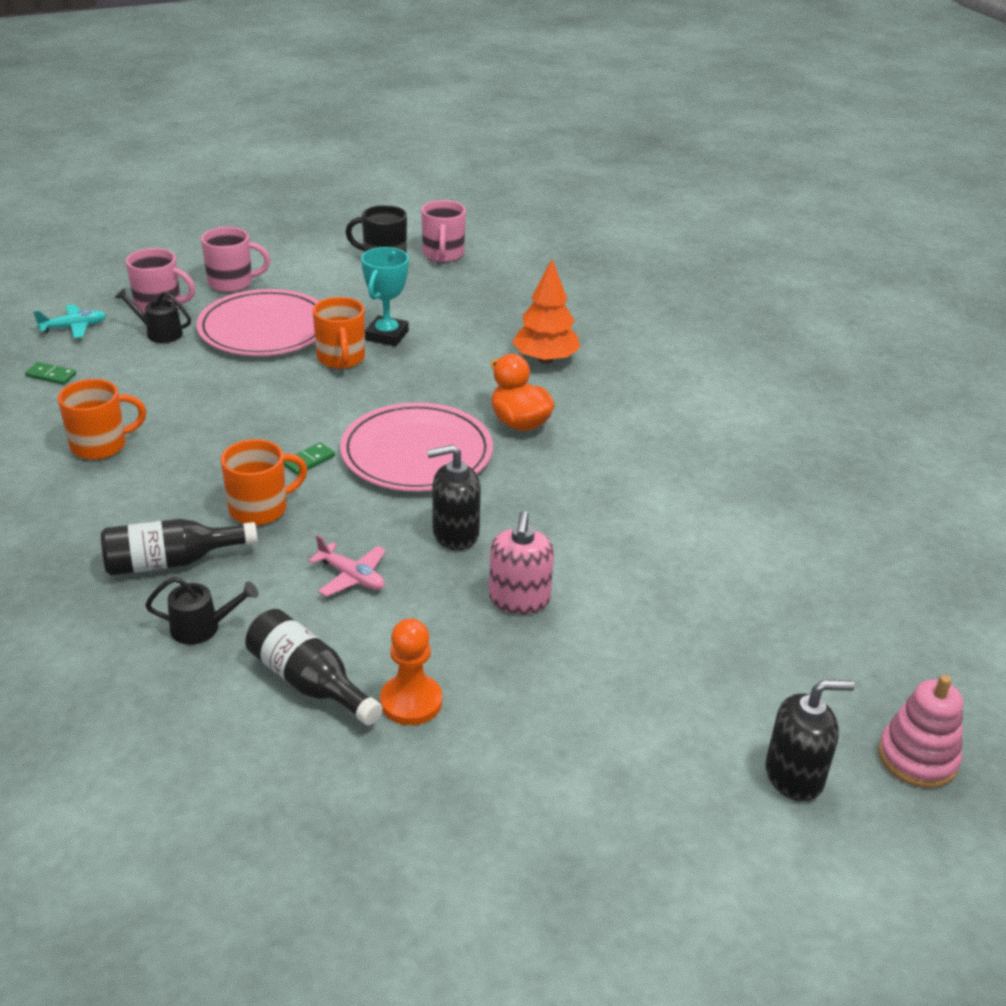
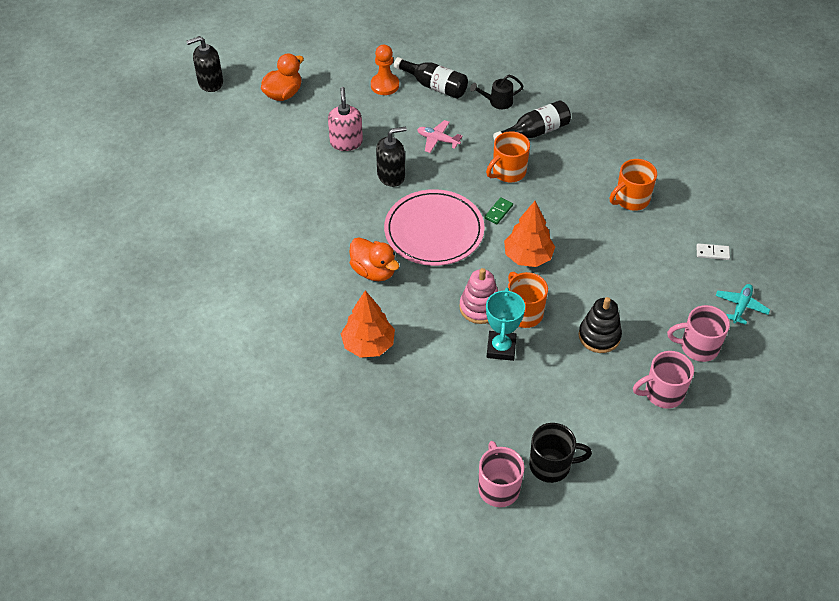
camera: 170 degrees right, 15 degrees up
green domino [25,362,76,385] -> white domino [696,243,730,260]
turquoise plane [33,304,106,338] -> turquoise plane turned 150 degrees clockwise [715,284,770,325]
black watering can [115,288,191,343] -> none
pink plate [196,289,319,356] -> black stacking toy [579,297,622,353]
pink stacking toy [878,675,963,788] -> pink stacking toy moved to [459,268,498,324]
none -> orange duck [261,53,304,101]
none -> orange tree [504,201,555,267]

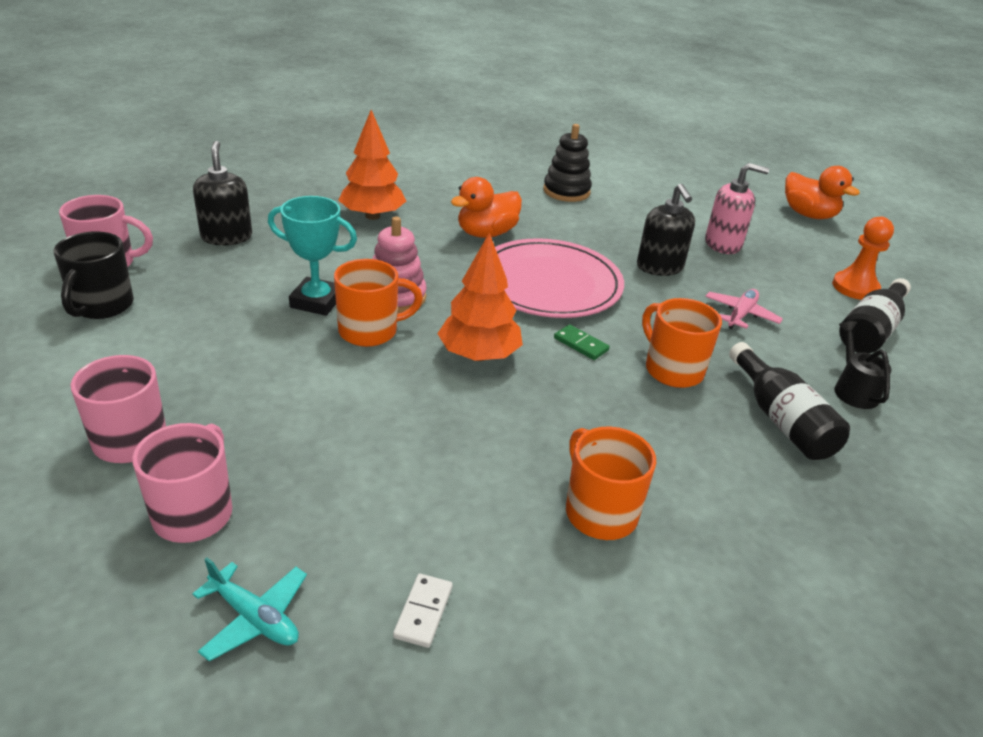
camera: 95 degrees right, 15 degrees down
black soap dispenser [186,36,223,92] -> black soap dispenser moved to [193,141,252,245]
black stacking toy [579,297,622,353] -> black stacking toy moved to [543,124,592,202]

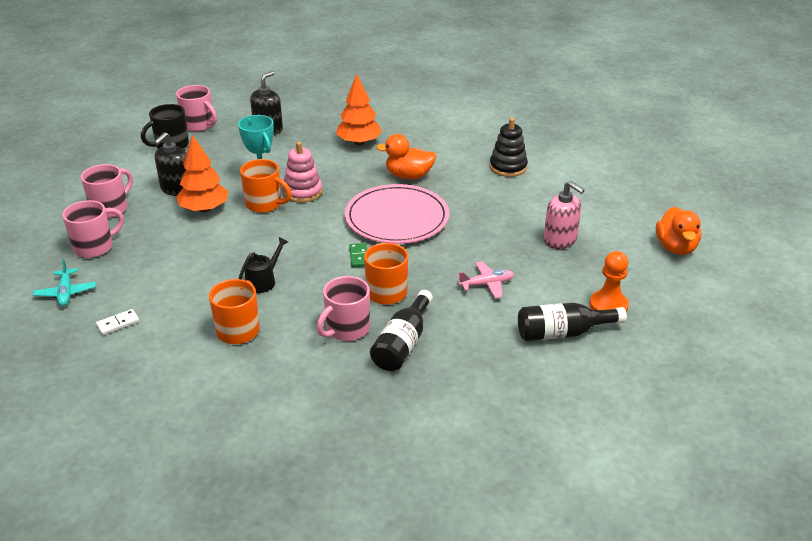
camera: 45 degrees right, 0 degrees up
orange tree [437,233,523,361] -> orange tree moved to [176,135,229,213]
black soap dispenser [637,184,695,276] -> black soap dispenser moved to [154,132,187,196]
black watering can [834,321,892,409] -> black watering can moved to [239,237,288,293]
none -> pink mug [317,276,370,341]

